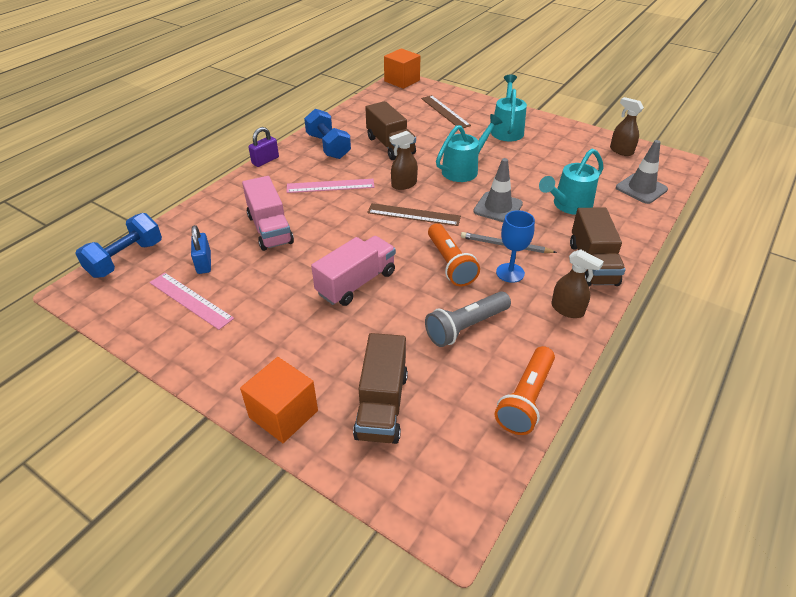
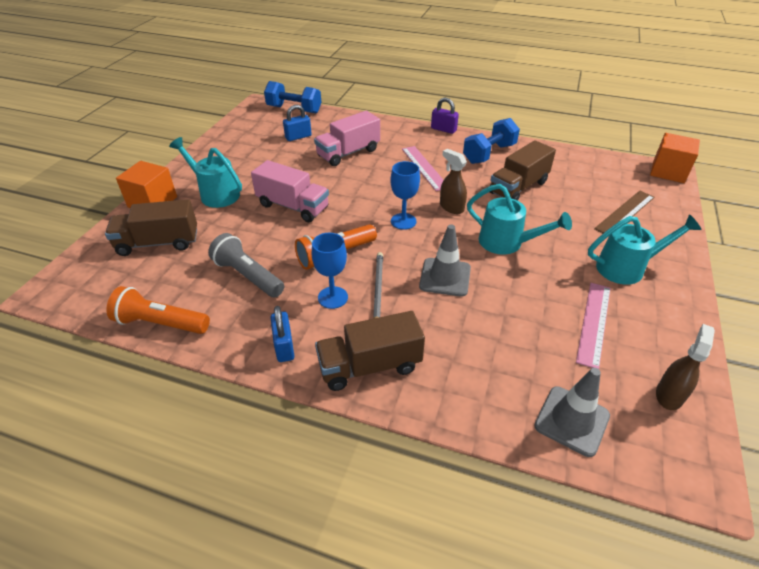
camera: 75 degrees right, 0 degrees up
pink ruler [149,273,234,330] -> pink ruler moved to [576,283,611,369]
brown ruler [367,203,461,226] -> blue goblet [390,161,420,230]
turquoise watering can [539,148,603,215] -> turquoise watering can moved to [169,137,242,208]
brown spray bottle [551,249,604,318] -> blue padlock [270,306,294,362]

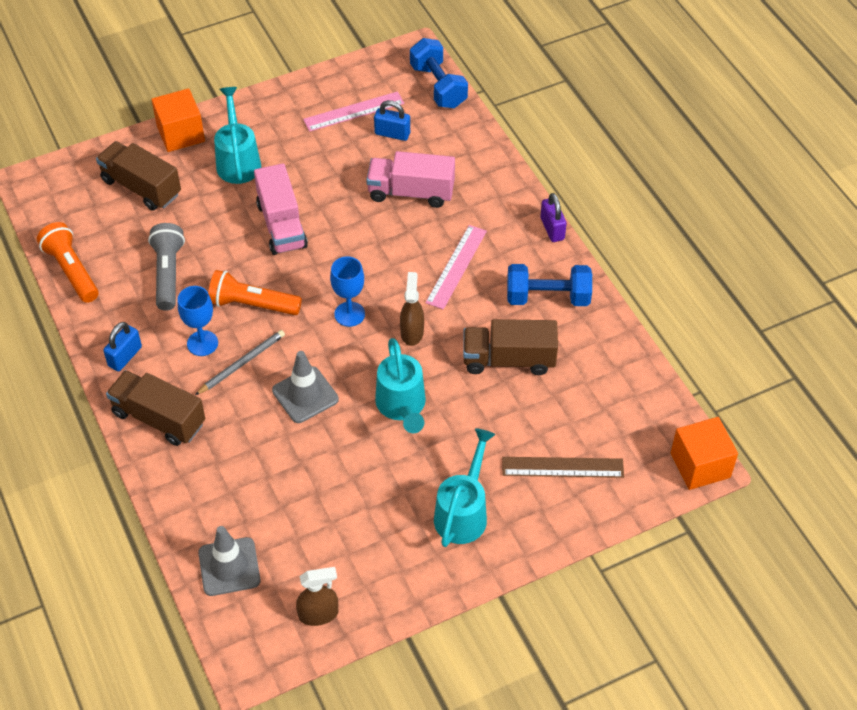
camera: 45 degrees right, 10 degrees up
pink ruler [576,283,611,369] -> pink ruler moved to [303,91,404,132]
turquoise watering can [588,214,701,285] -> turquoise watering can turned 105 degrees counterclockwise [434,428,496,547]

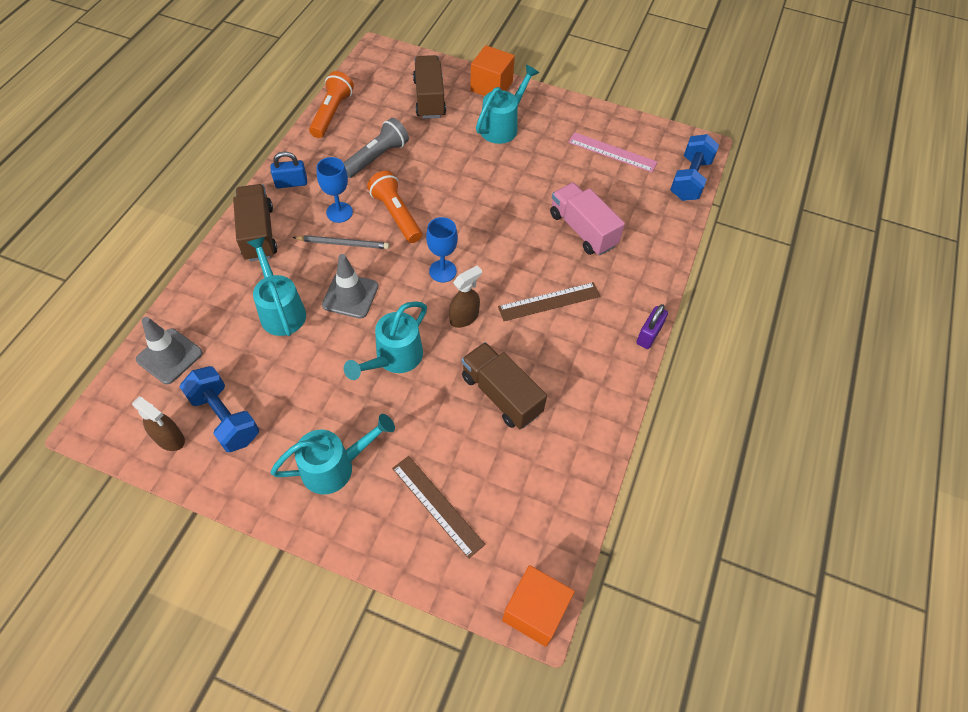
camera: 45 degrees right, 5 degrees up
pink truck [254,163,308,255] -> none
blue padlock [374,100,410,141] -> none
pink ruler [425,225,487,309] -> brown ruler [498,282,600,321]
blue dumbbell [507,264,592,306] -> blue dumbbell moved to [180,366,259,452]
none -> turquoise watering can [247,237,306,336]

